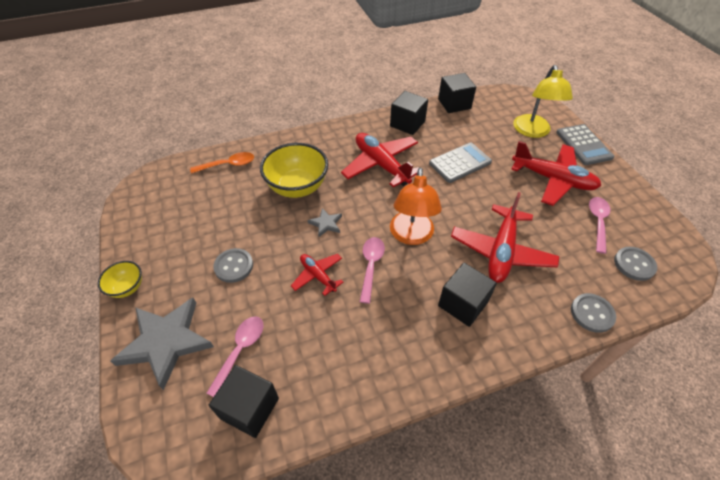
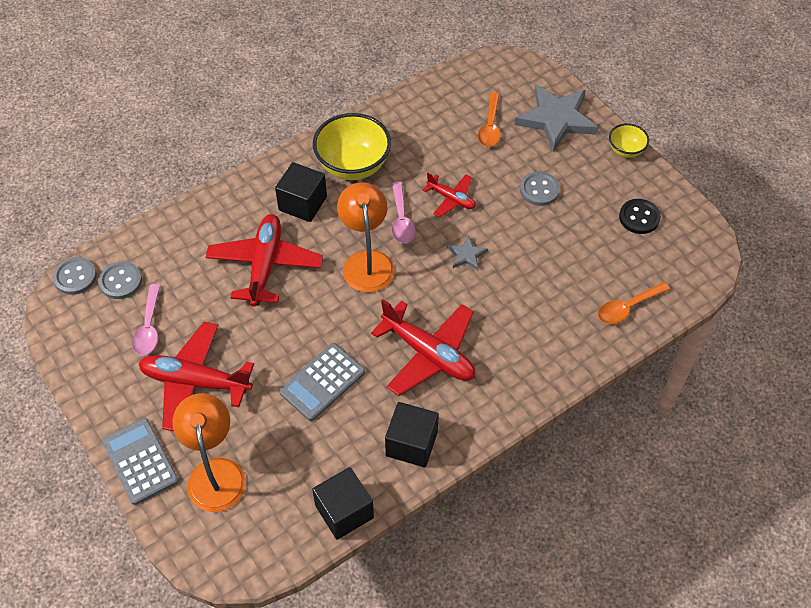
camera: 165 degrees right, 5 degrees up
pink spoon [206,316,264,397] -> orange spoon [478,92,501,147]
black cube [209,365,279,438] -> none
yellow bowl [260,143,328,198] -> yellow bowl moved to [313,113,391,180]
yellow lamp [513,65,573,138] -> orange lamp [172,393,246,512]
grey button [571,293,616,333] -> grey button moved to [53,257,97,295]
none -> black button [619,199,661,234]

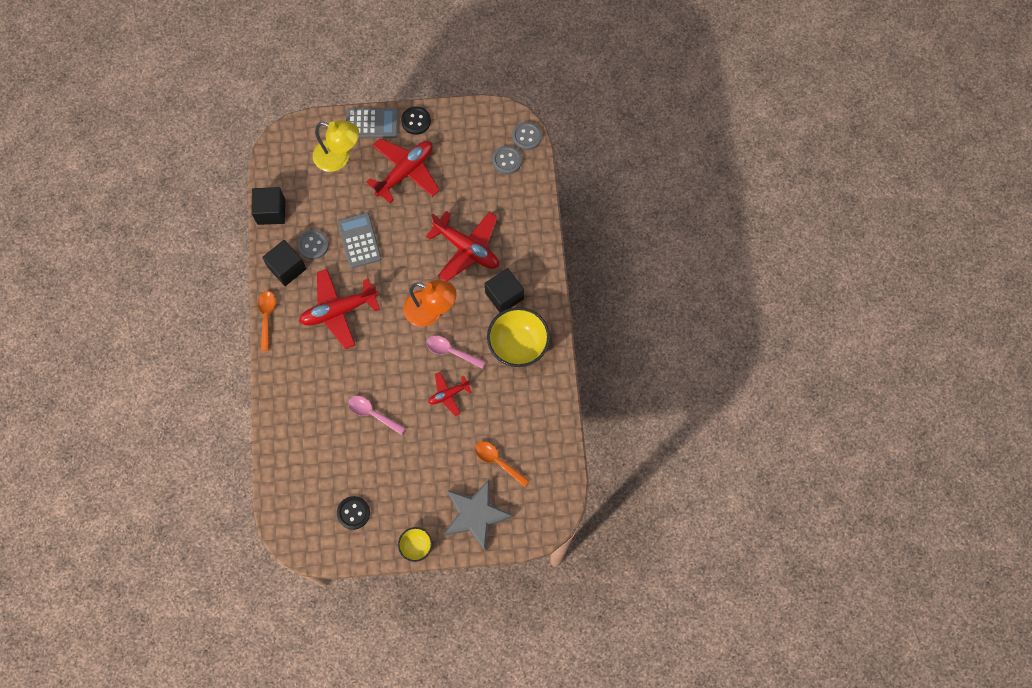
camera: 120 degrees right, 15 degrees up
pink spoon [132,284,161,356] -> pink spoon moved to [348,396,405,435]
orange lamp [172,393,246,512] -> yellow lamp [313,120,359,172]
grey star [447,235,488,270] -> none
grey button [520,172,560,206] -> grey button moved to [298,230,329,260]
orange spoon [598,282,670,324] -> orange spoon moved to [257,291,276,351]
none -> black button [401,106,431,135]

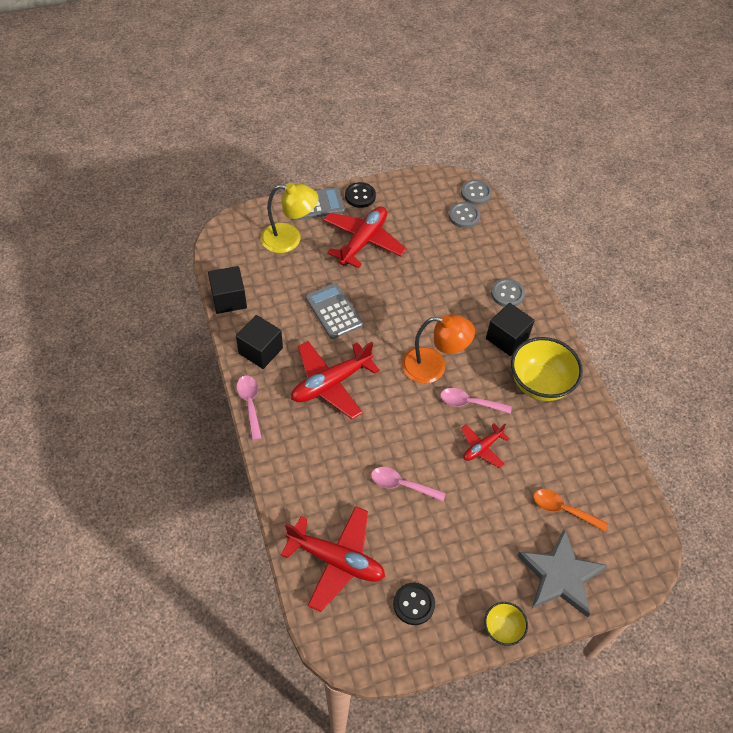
camera: 15 degrees left, 15 degrees down
orange spoon [257,291,276,351] -> pink spoon [237,376,262,440]
grey button [298,230,329,260] -> grey button moved to [491,278,525,307]
red plane [426,211,499,281] -> red plane moved to [281,506,385,612]

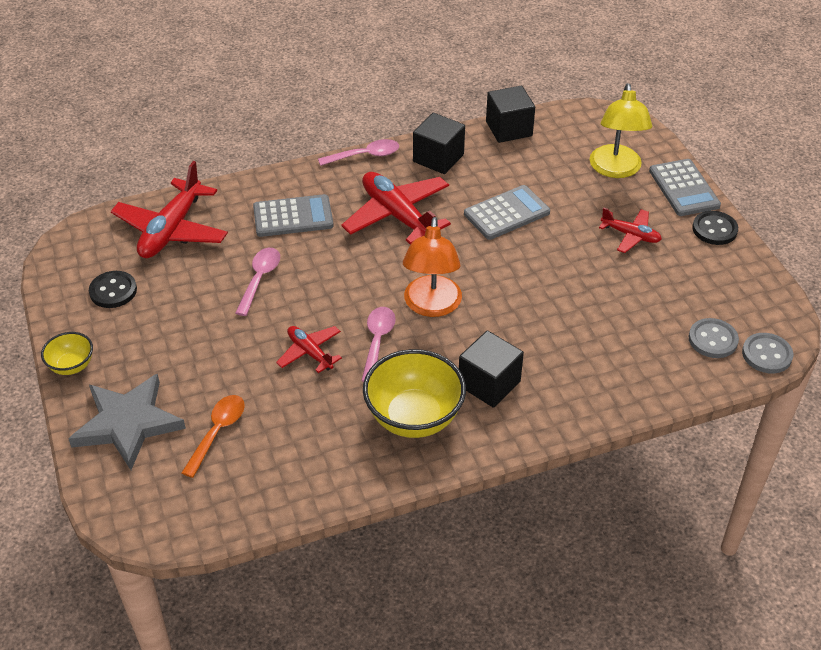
camera: 90 degrees right, 10 degrees down
red plane [324,206,407,268] -> red plane [599,207,662,253], size x0.54
grey button [491,278,525,307] -> none
none -> grey calculator [253,194,334,237]

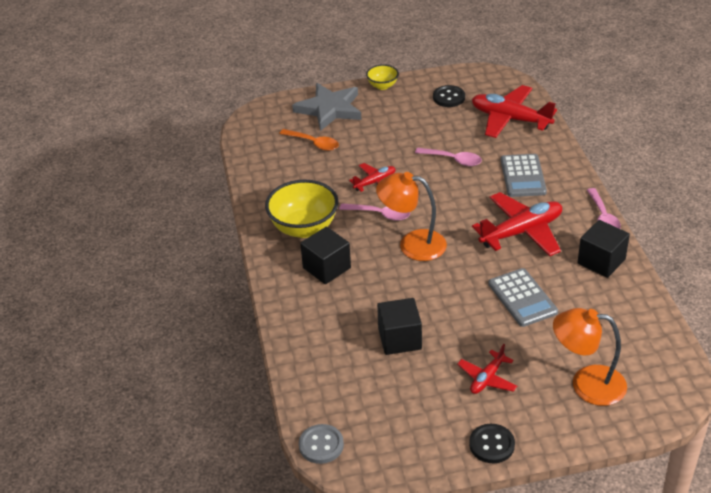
camera: 100 degrees right, 5 degrees down
black cube [486,86,535,143] -> black cube moved to [377,298,422,355]
yellow lamp [590,83,652,178] -> orange lamp [553,308,627,406]
grey calculator [649,159,721,216] -> none
grey button [689,318,739,358] -> none

